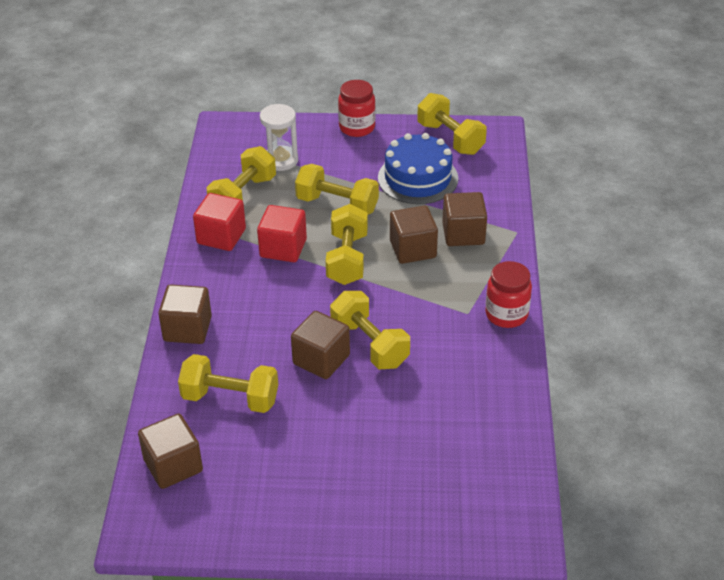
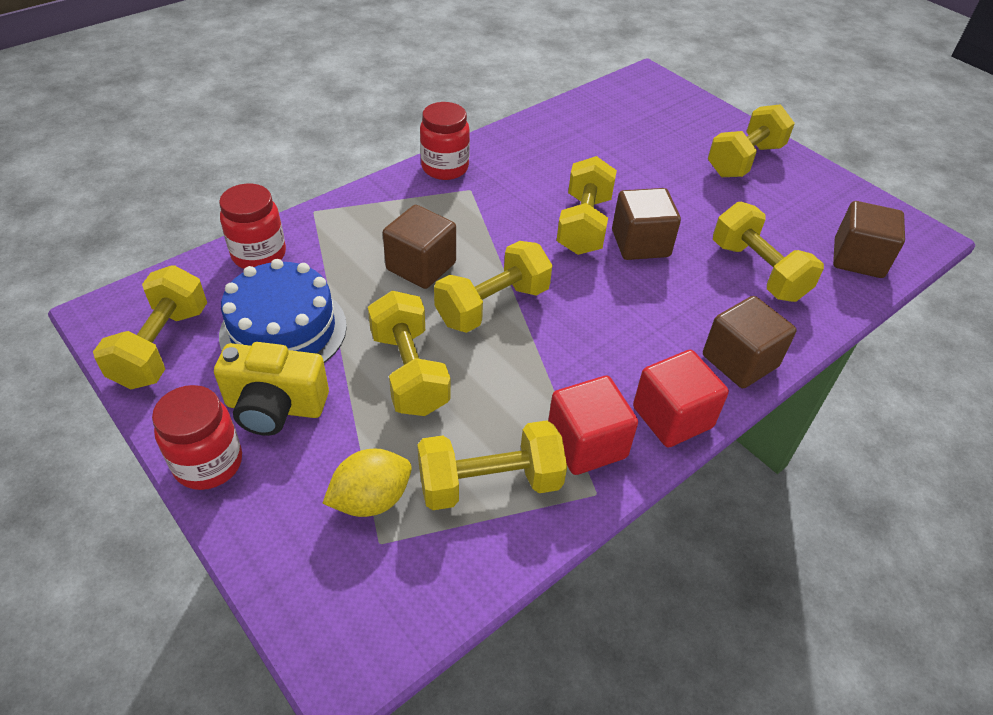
camera: 135 degrees left, 5 degrees up
red cube [257,205,307,262] -> red cube moved to [633,350,729,448]
white hourglass [260,104,298,171] -> yellow lemon [323,449,412,517]
brown cube [442,192,487,246] -> none
none -> yellow camera [214,342,329,436]
none -> red jar [219,184,286,269]
none -> yellow dumbbell [708,104,795,177]

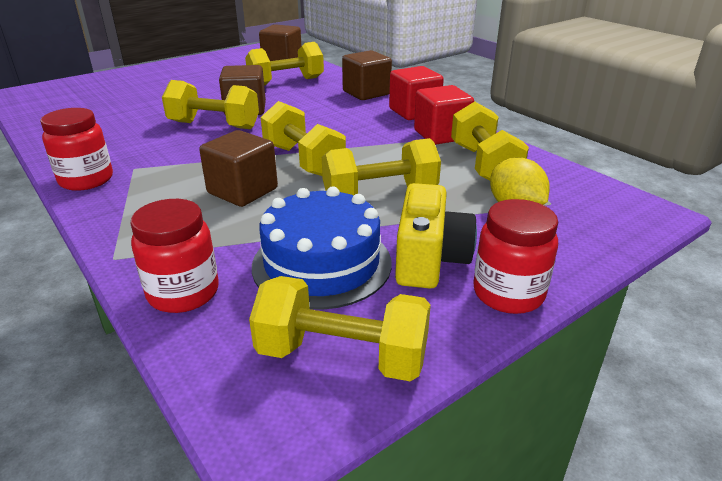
camera: 85 degrees left, 15 degrees down
yellow dumbbell [708,104,795,177] -> none

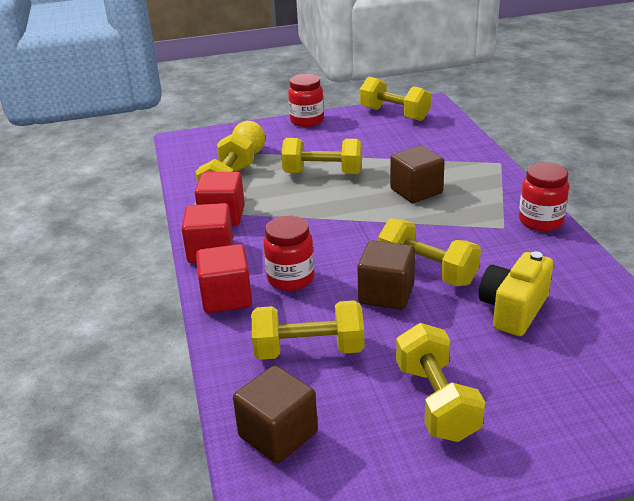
camera: 155 degrees left, 0 degrees up
red jar [131,199,219,313] -> red jar moved to [263,216,314,291]
blue cake [252,187,392,310] -> none
yellow dumbbell [261,101,346,176] -> yellow dumbbell moved to [396,323,485,442]
brown cube [342,50,392,100] -> red cube [196,244,252,313]
yellow camera [395,183,477,289] -> yellow camera moved to [479,251,553,336]

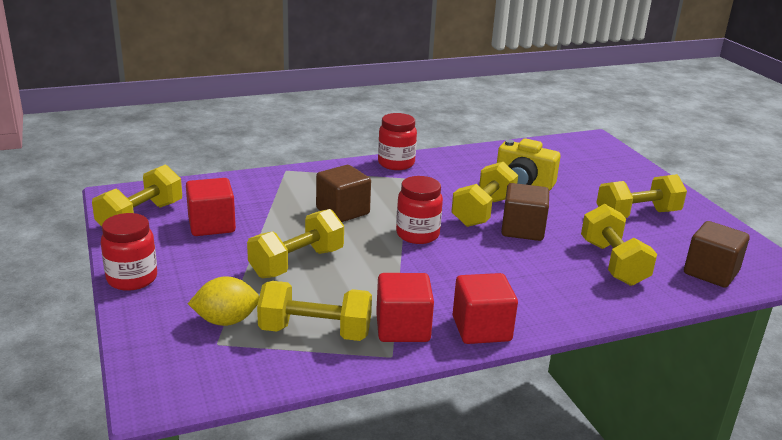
camera: 100 degrees left, 5 degrees down
red cube [196,244,252,313] -> red cube moved to [186,178,236,236]
red jar [263,216,314,291] -> red jar moved to [396,176,443,244]
yellow dumbbell [281,138,362,174] -> yellow dumbbell turned 45 degrees clockwise [247,209,344,278]

